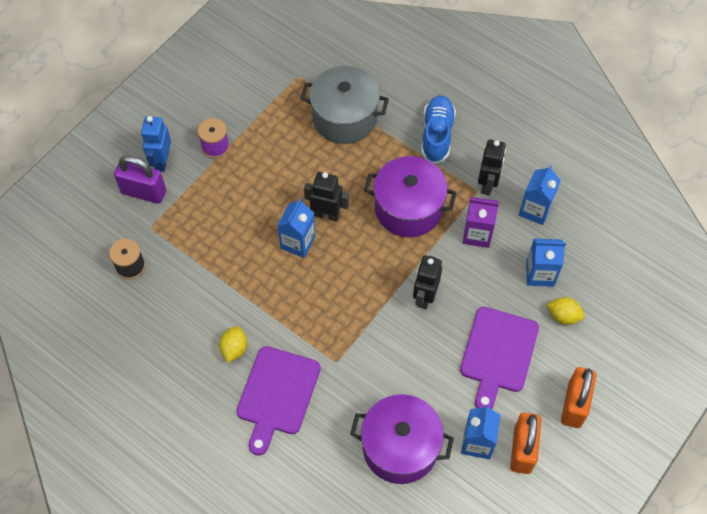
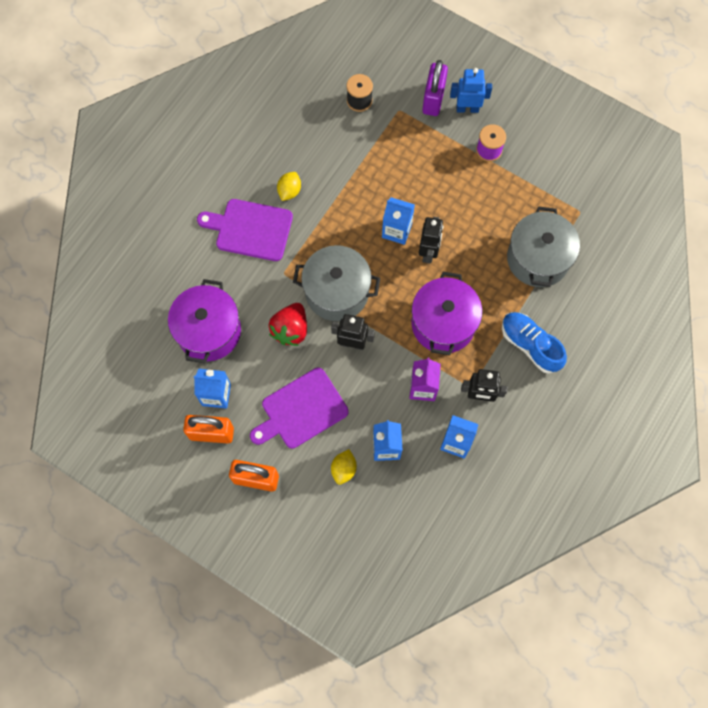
camera: 85 degrees right, 10 degrees up
yellow lemon [219,326,247,363] -> yellow lemon turned 75 degrees counterclockwise [277,172,301,201]
blue shoe [421,95,456,164] -> blue shoe turned 135 degrees counterclockwise [502,312,567,374]
purple cutting board [460,307,539,409] -> purple cutting board turned 45 degrees counterclockwise [250,368,349,449]
none -> red strawberry [269,303,307,346]
none -> grey pot [293,245,380,321]

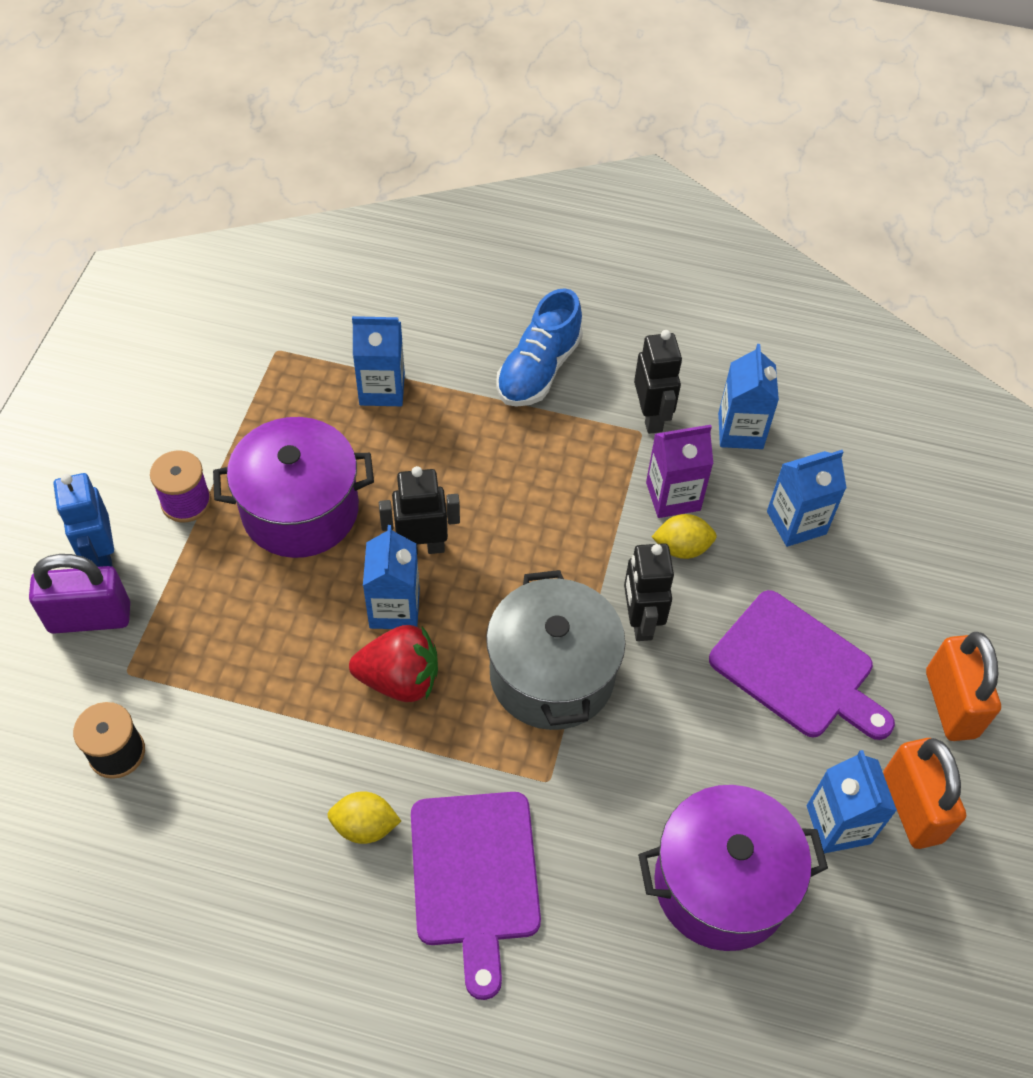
camera: 110 degrees left, 15 degrees down
red strawberry [269,303,307,346] -> red strawberry moved to [349,625,438,702]
yellow lemon [331,449,357,485] -> yellow lemon moved to [652,514,717,559]
purple pot [411,272,482,355] -> purple pot moved to [213,417,374,558]
grey pot [507,206,580,287] -> blue carton [352,316,405,406]

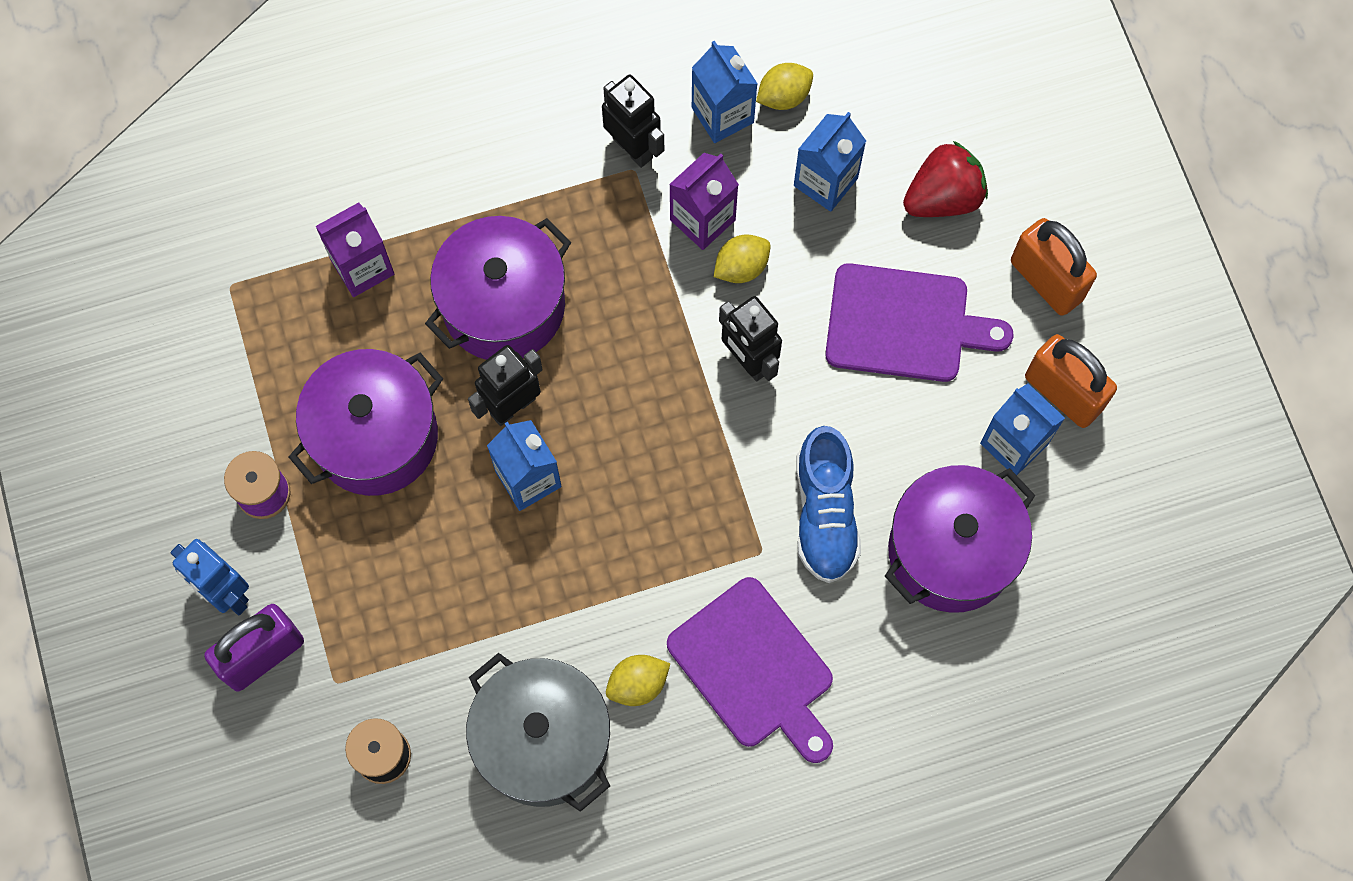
camera: 30 degrees left, 15 degrees up
red strawberry [349,625,438,702] -> red strawberry moved to [903,141,988,217]
blue carton [352,316,405,406] -> purple carton [315,202,394,297]
grey pot [486,570,625,730] -> grey pot moved to [466,653,610,812]
blue shoe [496,288,583,407] -> blue shoe moved to [796,426,861,583]
none -> purple pot [425,216,571,360]
none -> yellow lemon [756,63,813,110]

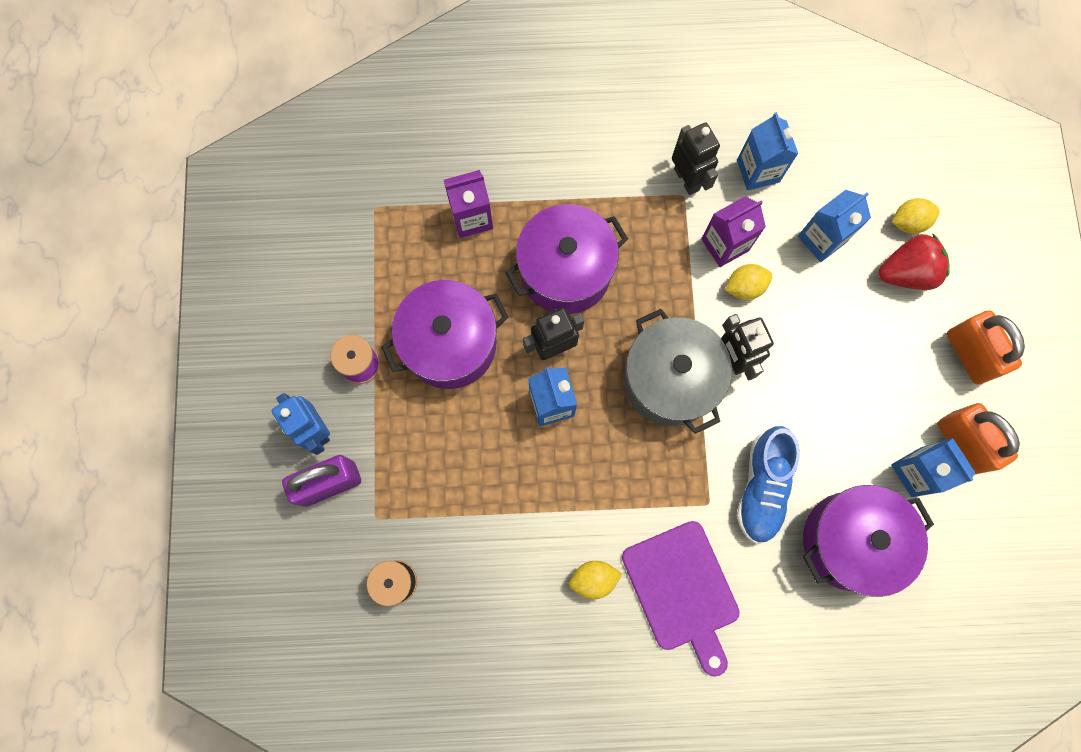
camera: 15 degrees right, 5 degrees up
grey pot [466,653,610,812] -> grey pot moved to [624,309,732,434]
yellow lemon [756,63,813,110] -> yellow lemon moved to [892,198,940,234]
purple cutting board [825,263,1014,382] -> none

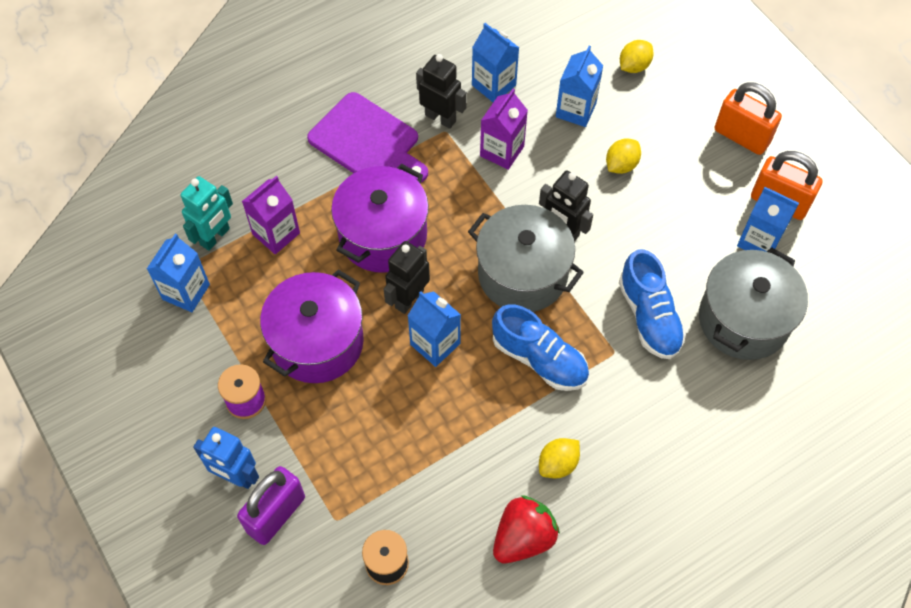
camera: 30 degrees left, 15 degrees down
purple cutting board [622,521,740,677] -> purple cutting board moved to [307,92,428,182]
yellow lemon [725,264,772,300] -> yellow lemon moved to [606,139,641,174]
purple pot [803,485,934,597] -> grey pot [699,247,808,360]
red strawberry [878,233,950,290] -> red strawberry moved to [493,495,560,563]
none -> blue carton [147,233,210,312]
none -> turquoise robot [181,176,233,251]
none -> blue shoe [492,304,589,391]

